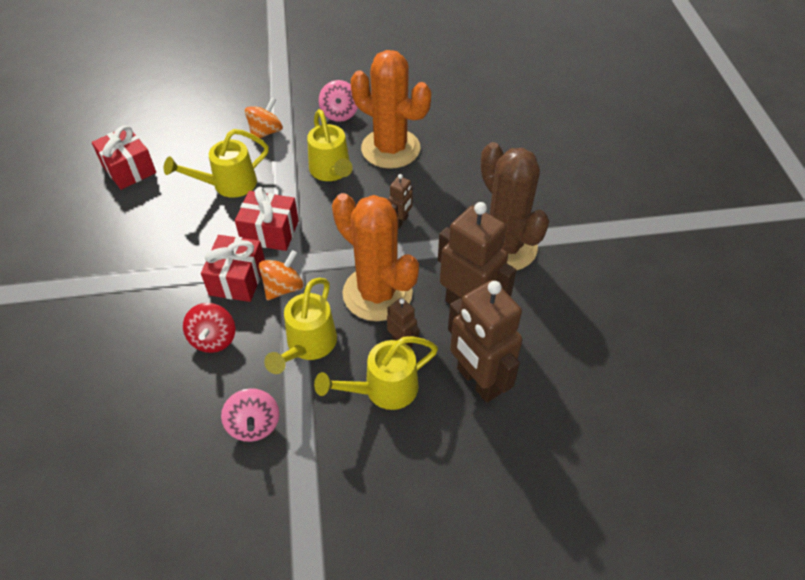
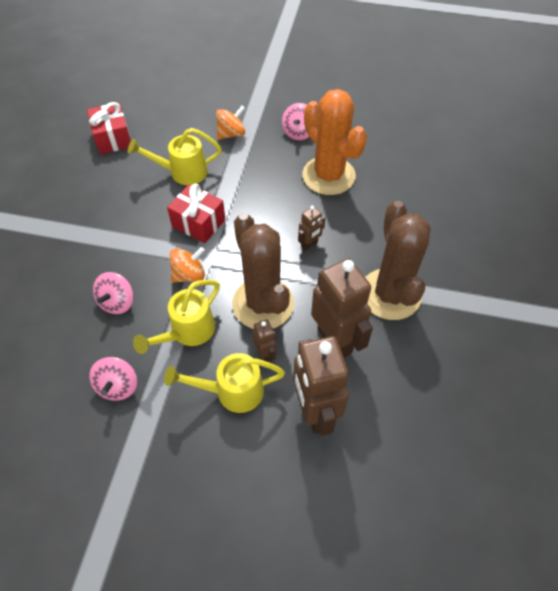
camera: 20 degrees right, 5 degrees up
red spinning top [183,303,235,353] -> pink spinning top [93,272,133,314]
red gift [201,235,265,302] -> none
yellow watering can [307,109,353,181] -> none
orange cactus [332,193,419,321] -> brown cactus [232,213,294,329]

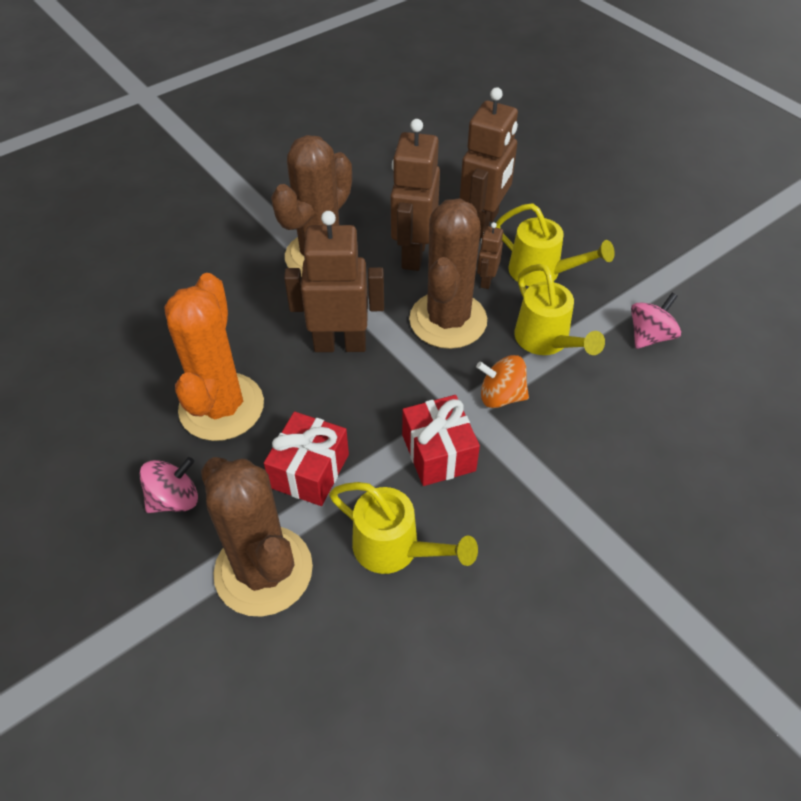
camera: 140 degrees left, 5 degrees down
red gift [87,102,131,154] -> red gift moved to [264,411,349,506]
pink spinning top [93,272,133,314] -> none
yellow watering can [133,280,220,354] -> yellow watering can turned 75 degrees clockwise [514,264,605,355]
orange spinning top [216,106,245,140] -> brown cactus [201,457,313,617]
brown robot [298,206,325,251] -> brown robot [284,211,384,352], size x2.11

